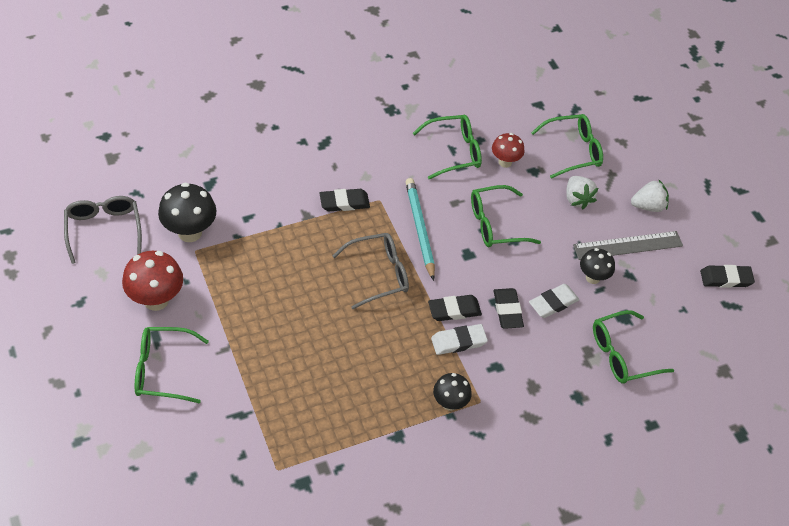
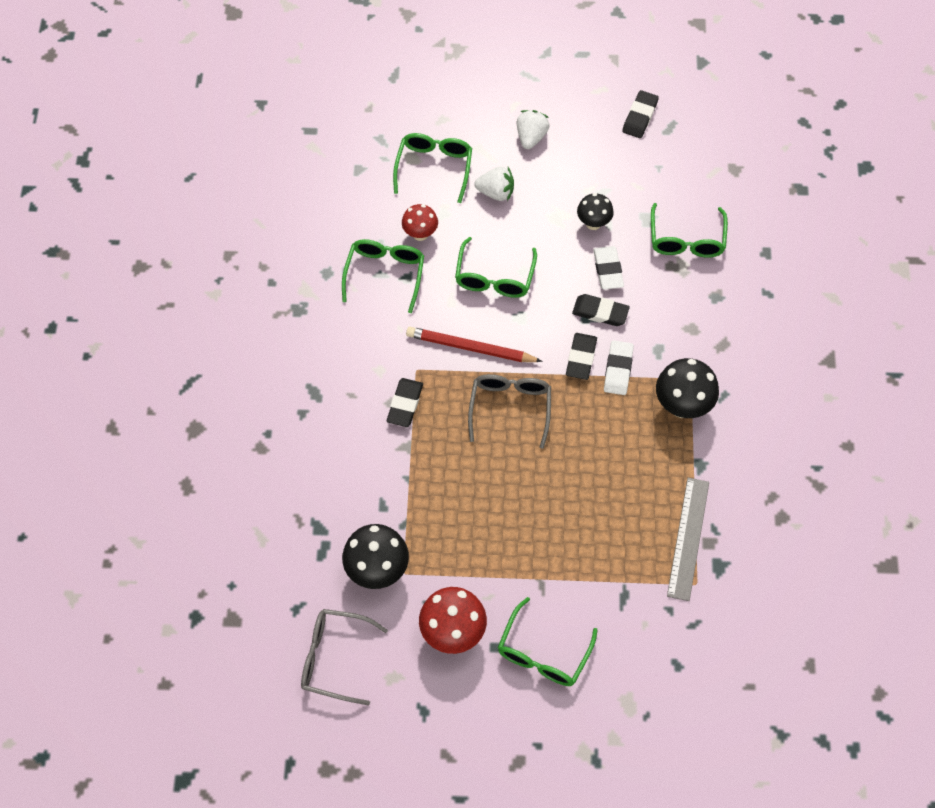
camera: 60 degrees left, 10 degrees up
turquoise pencil [405,178,435,281] -> red pencil [406,327,543,362]
black mushroom [433,373,472,411] -> black mushroom [656,358,719,418], size x1.61
grey ruler [573,231,683,260] -> grey ruler moved to [667,478,709,601]

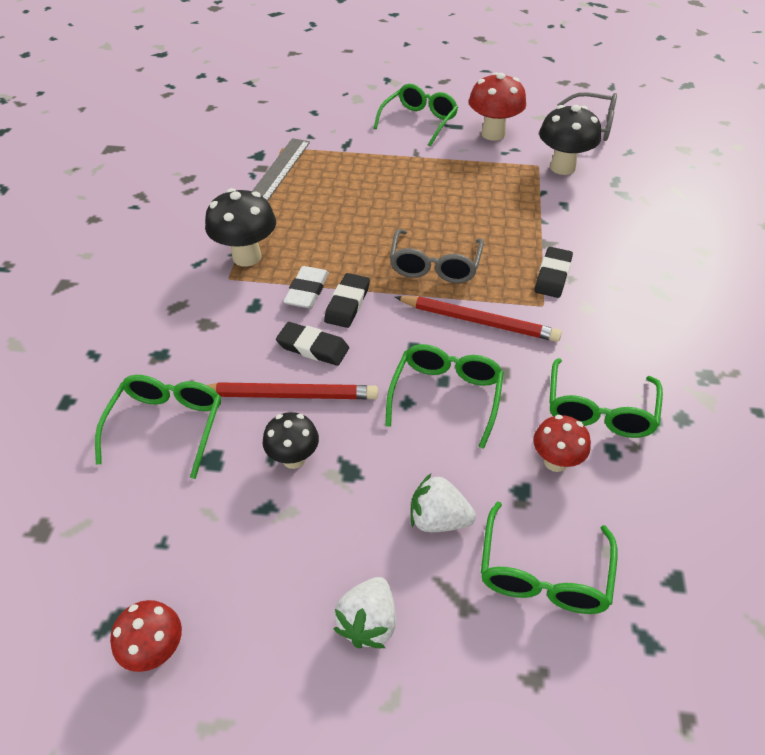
camera: 175 degrees left, 15 degrees down
white eraser [593,246,624,289] -> red pencil [207,382,378,399]
black eraser [622,90,659,138] -> red mushroom [110,600,182,672]

